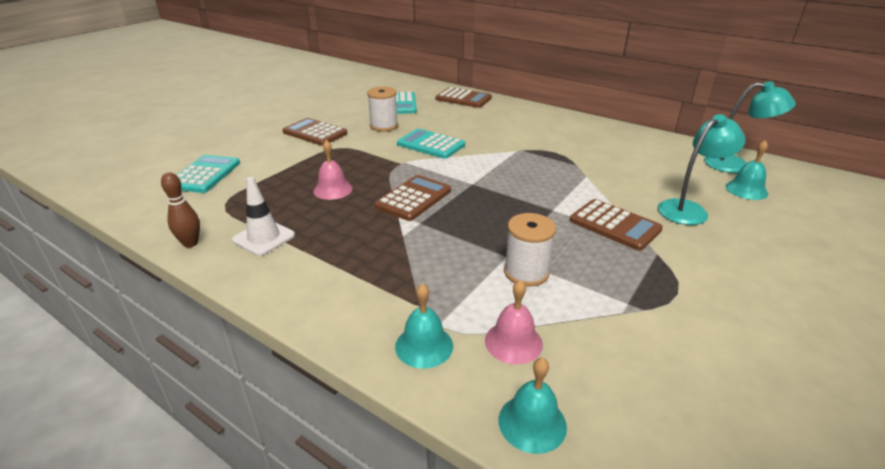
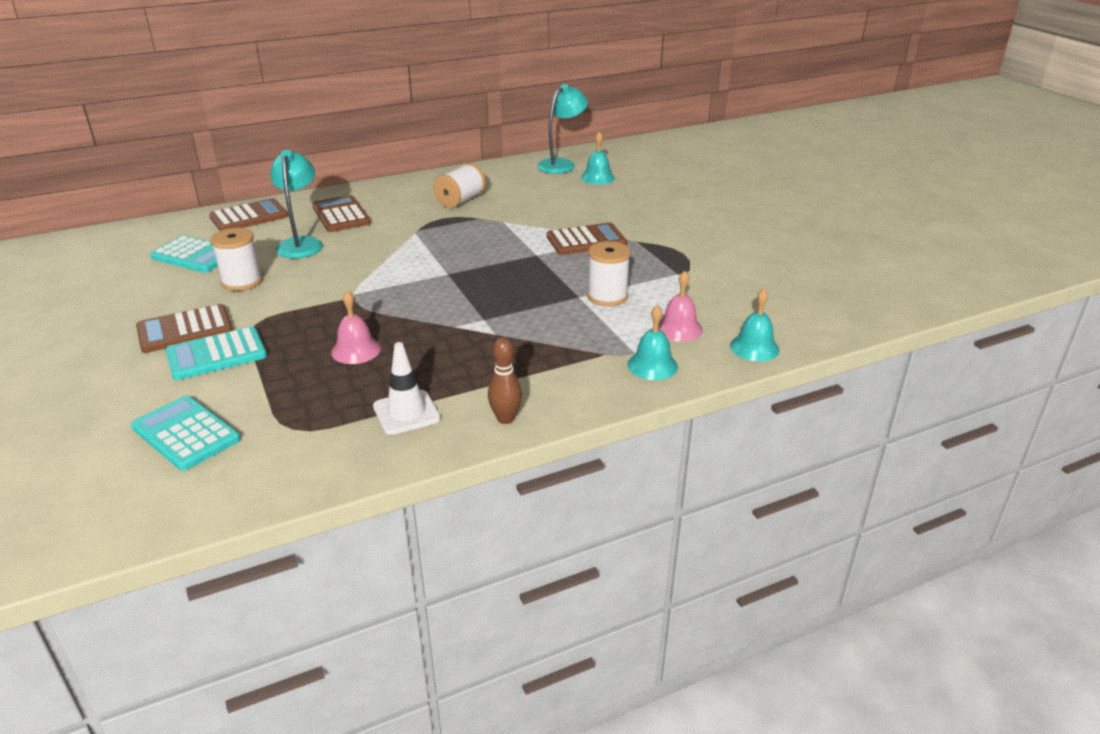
camera: 60 degrees left, 0 degrees up
brown bowling pin [161,172,200,247] -> brown bowling pin moved to [488,337,522,424]
brown calculator [374,175,451,221] -> brown calculator moved to [312,195,371,232]
turquoise calculator [397,129,465,159] -> turquoise calculator moved to [165,326,267,380]
turquoise lamp [658,114,746,225] -> turquoise lamp moved to [270,150,323,259]
none -> white spool [433,163,486,208]

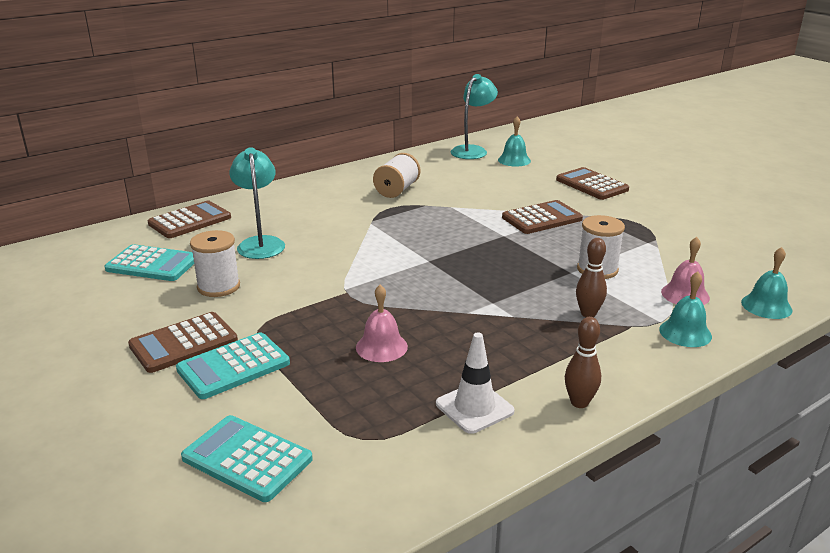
camera: 10 degrees left, 5 degrees down
brown calculator [312,195,371,232] -> brown calculator moved to [556,167,629,200]
none -> brown bowling pin [576,238,607,317]

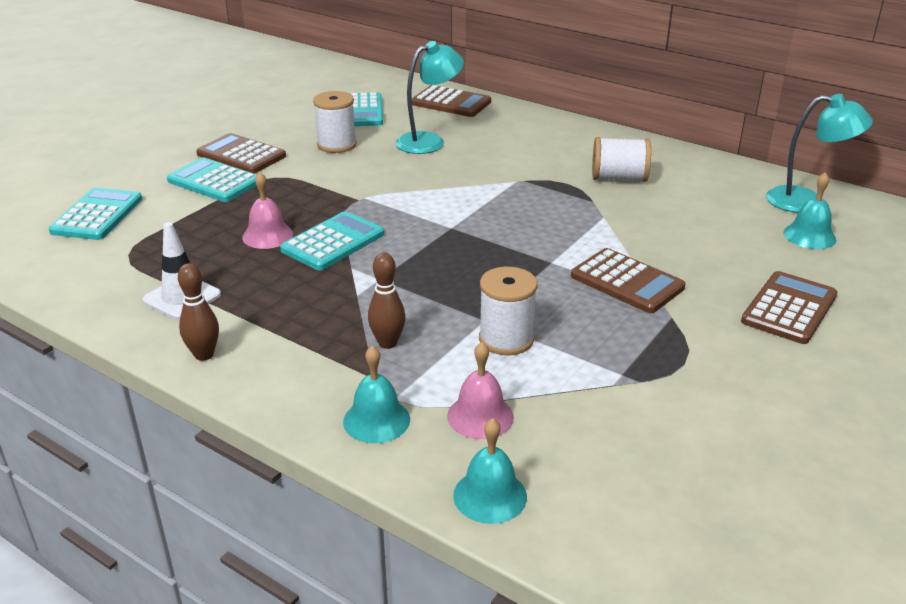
camera: 70 degrees right, 5 degrees up
none -> turquoise calculator [280,211,384,270]

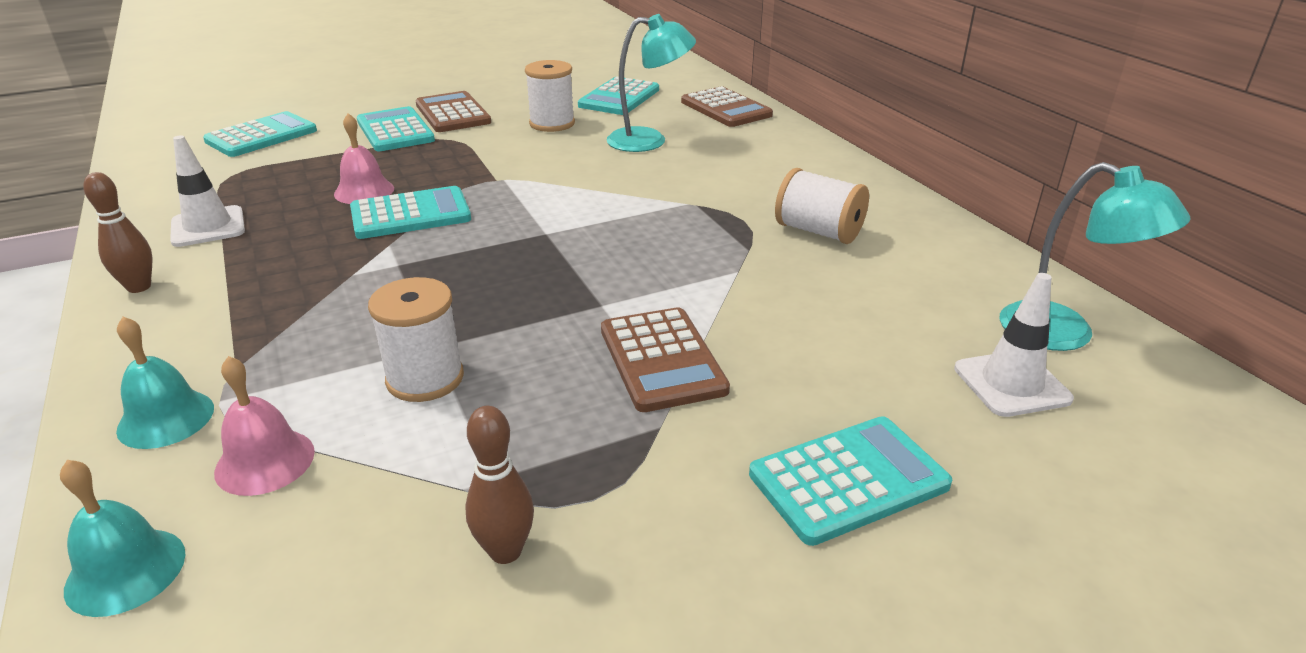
camera: 30 degrees right, 0 degrees up
brown bowling pin [368,252,405,349] -> brown bowling pin moved to [465,406,534,564]
brown calculator [741,271,837,344] -> turquoise calculator [749,416,952,546]
turquoise bell [783,172,836,249] -> white traffic cone [954,273,1074,417]

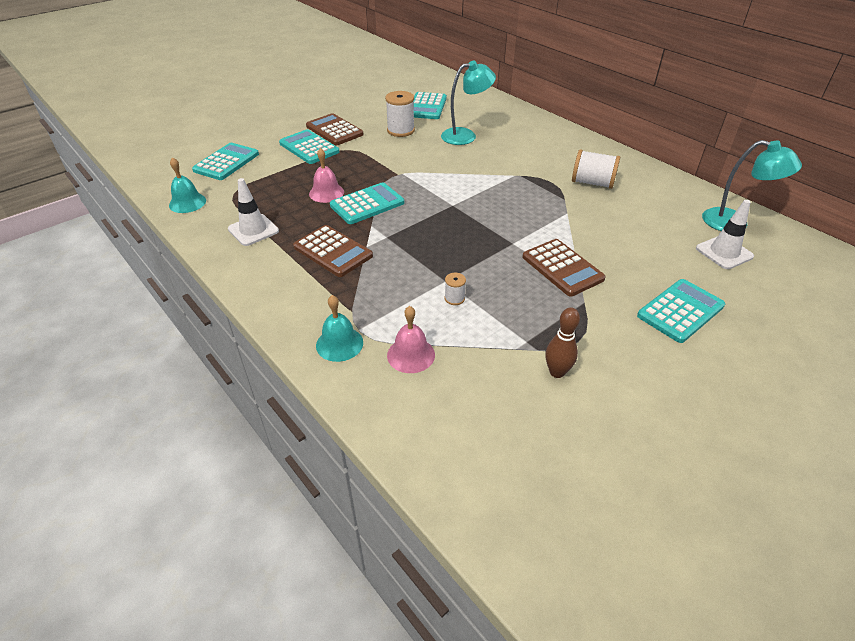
camera: 15 degrees left, 10 degrees up
turquoise bell [60,460,186,617] -> turquoise bell moved to [169,157,206,213]
brown bowling pin [83,172,152,293] -> none
white spool [368,277,464,402] -> white spool [445,273,466,305], size x0.51
brown calculator [681,86,773,127] -> brown calculator moved to [293,225,373,277]

